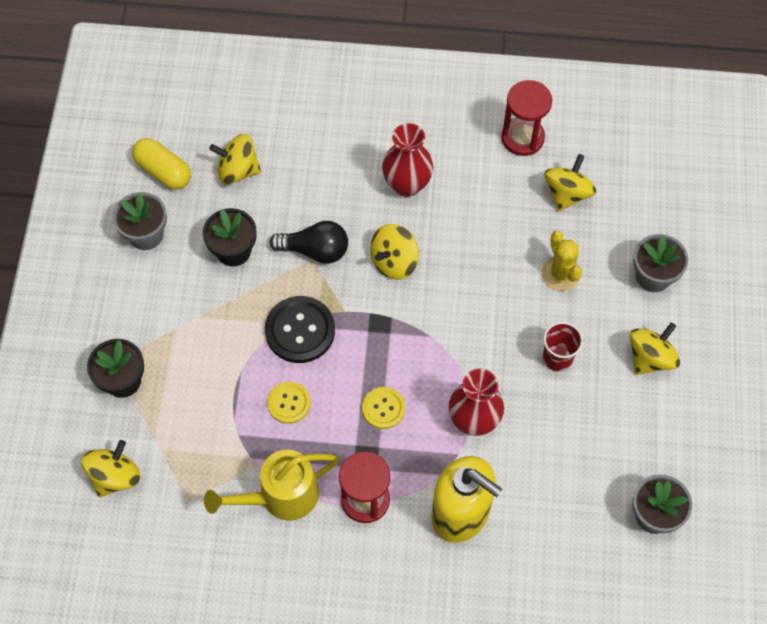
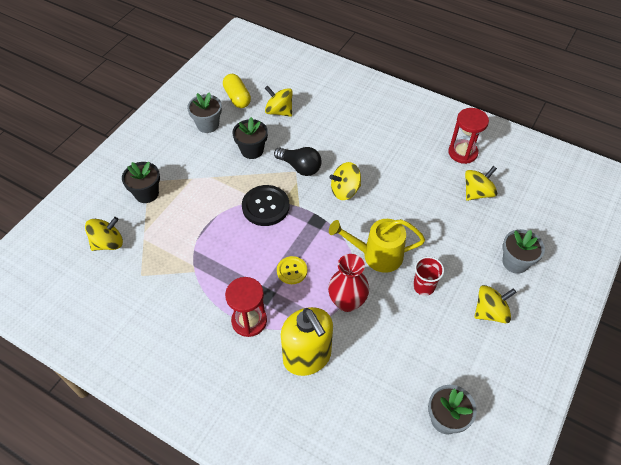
camera: 25 degrees right, 10 degrees down
yellow watering can [204,450,339,521] -> yellow watering can moved to [329,219,425,273]
yellow button [267,382,311,424] -> none
red vase [382,123,433,197] -> none
yellow cactus [542,231,582,291] -> none

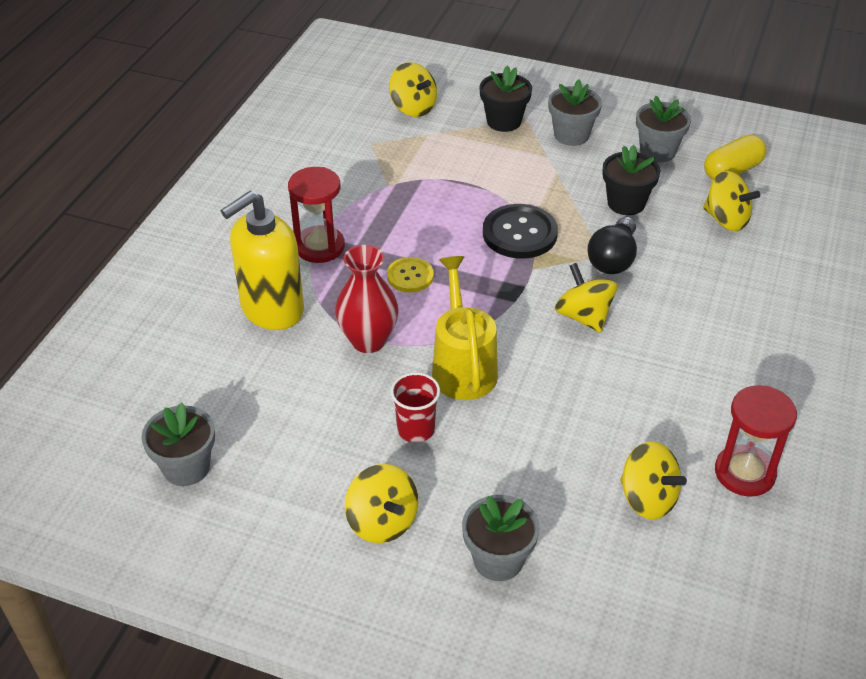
camera: 80 degrees right, 10 degrees down
yellow spinning top [265,85,293,117] -> yellow spinning top turned 105 degrees clockwise [703,171,760,231]
none -> grey flower pot [548,79,602,146]

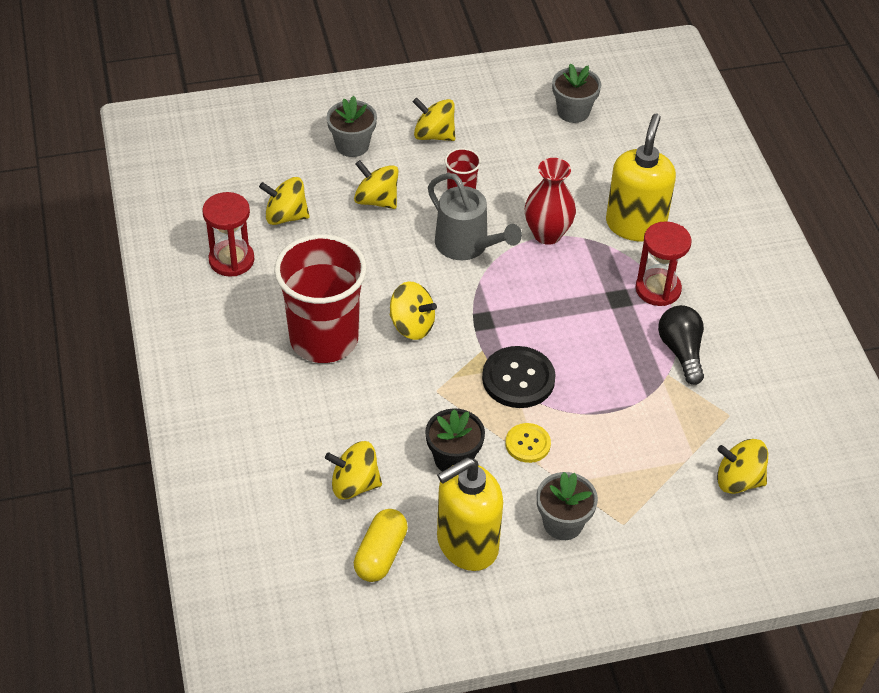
camera: 145 degrees right, 5 degrees up
yellow button [387,257,434,292] -> yellow button moved to [505,423,551,463]
yellow watering can [432,256,498,400] -> grey watering can [428,173,522,260]
black flower pot [479,66,532,132] -> none
black light bulb [587,217,637,274] -> black light bulb moved to [658,305,704,385]
grey flower pot [636,96,691,162] -> yellow soap dispenser [437,457,503,571]
none -> red cup [274,234,367,363]
none -> yellow spinning top [354,160,398,209]

